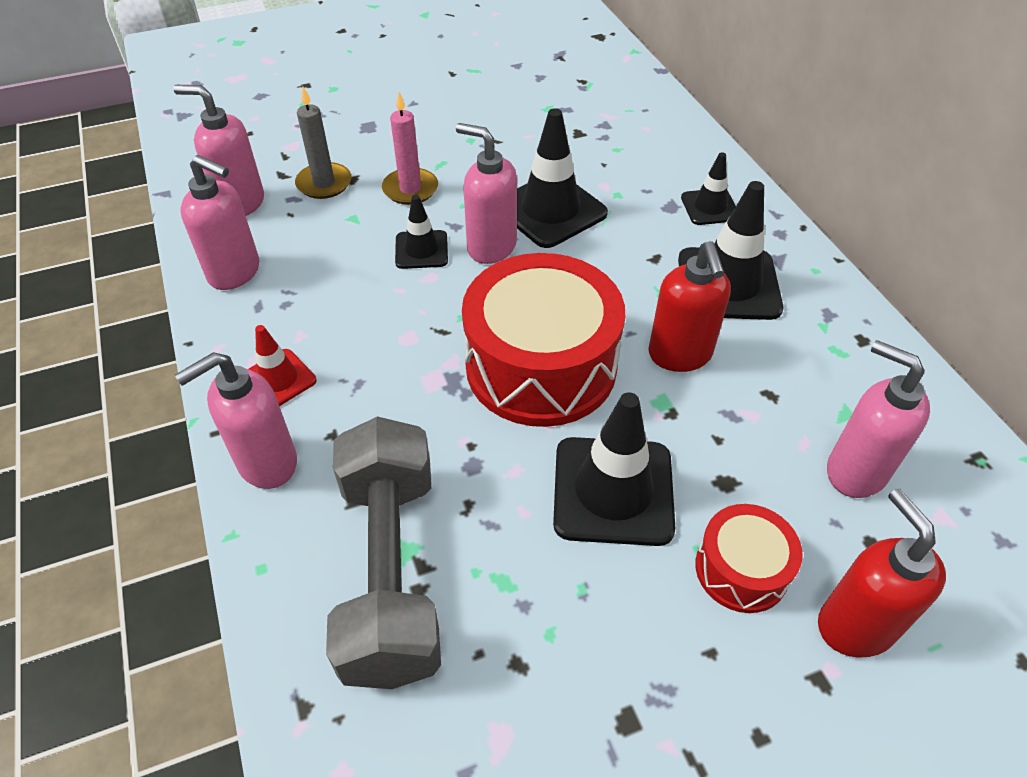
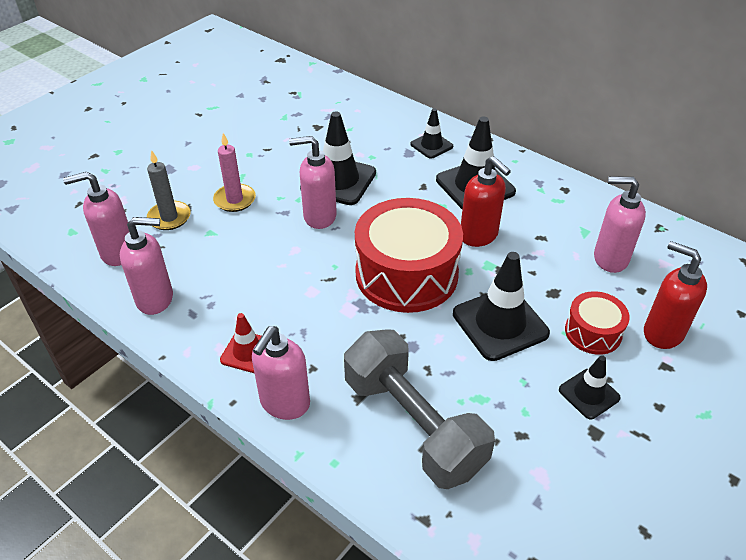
camera: 30 degrees left, 5 degrees down
black traffic cone [395,195,448,269] -> black traffic cone moved to [559,355,621,419]

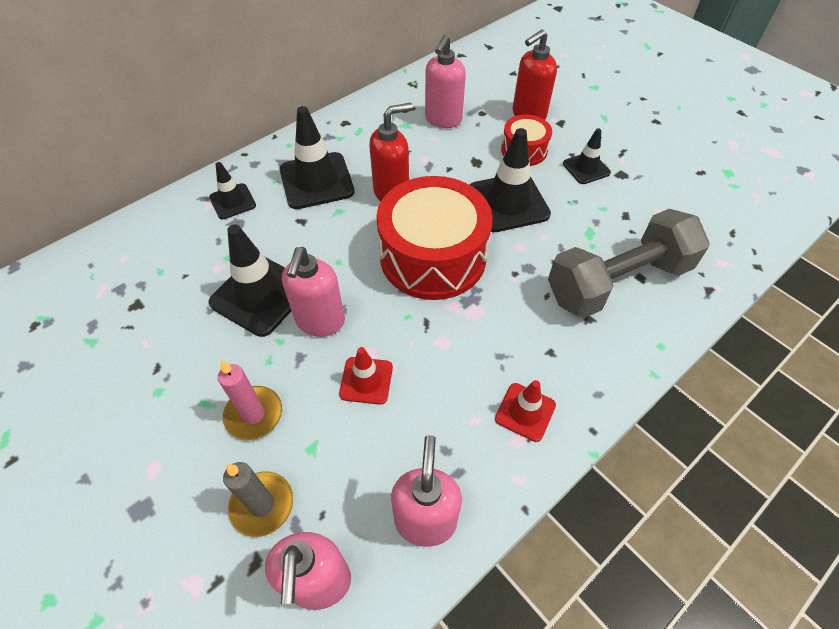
camera: 80 degrees left, 10 degrees up
pink soap dispenser [252,326,310,420] -> none
none -> red traffic cone [339,347,393,405]

